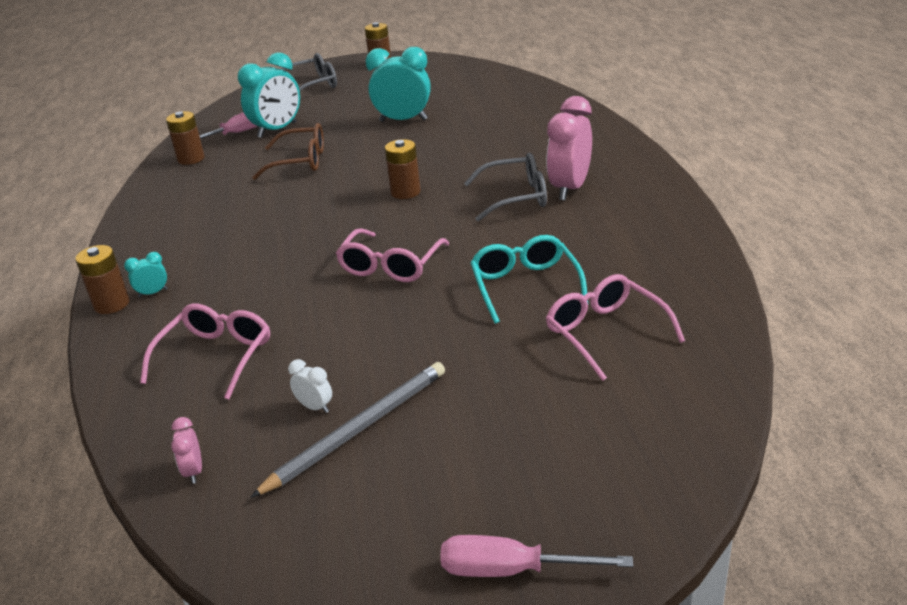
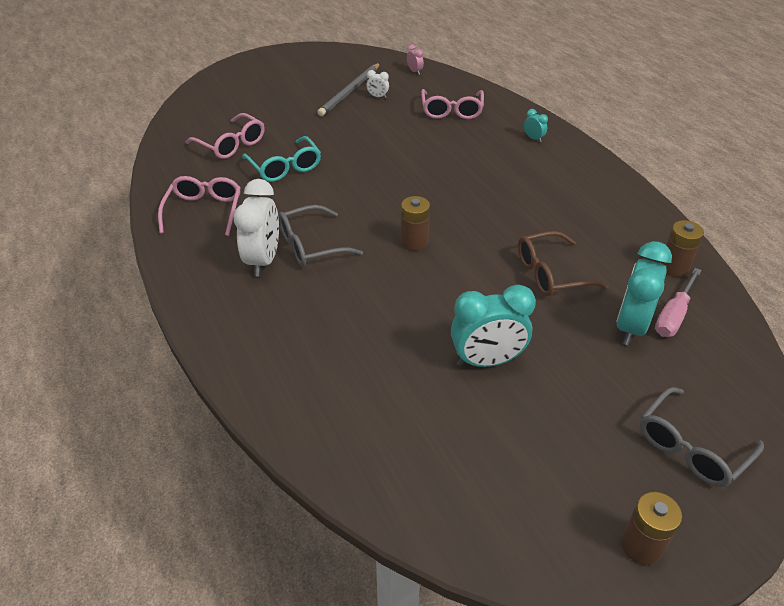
camera: 160 degrees right, 10 degrees up
brown battery [75,245,130,314] -> none
turquoise clock [124,252,168,297] -> turquoise clock turned 90 degrees counterclockwise [524,109,548,142]
pink glasses [336,228,449,282] -> pink glasses moved to [158,176,241,236]
pink screwdriver [440,535,633,577] -> none
pink clock [546,96,592,200] -> white clock [233,179,279,277]

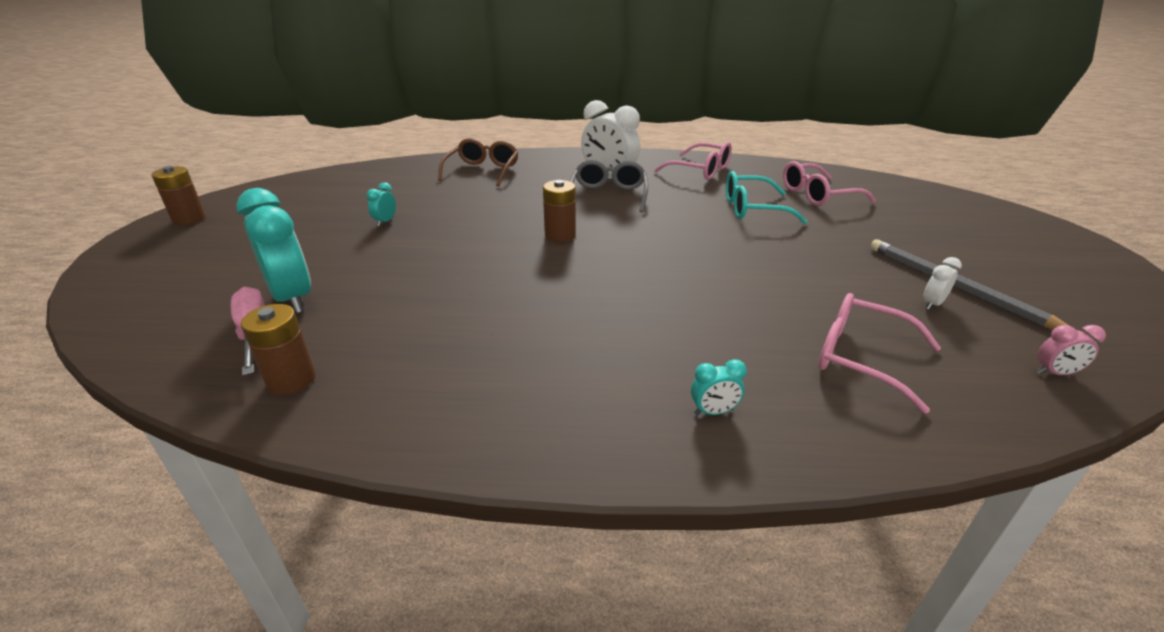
camera: 120 degrees right, 10 degrees down
turquoise clock [451,285,536,367] -> turquoise clock [367,182,396,226], size x0.44
brown glasses [518,231,609,296] -> brown glasses moved to [438,138,519,186]
grey glasses [640,387,764,487] -> none

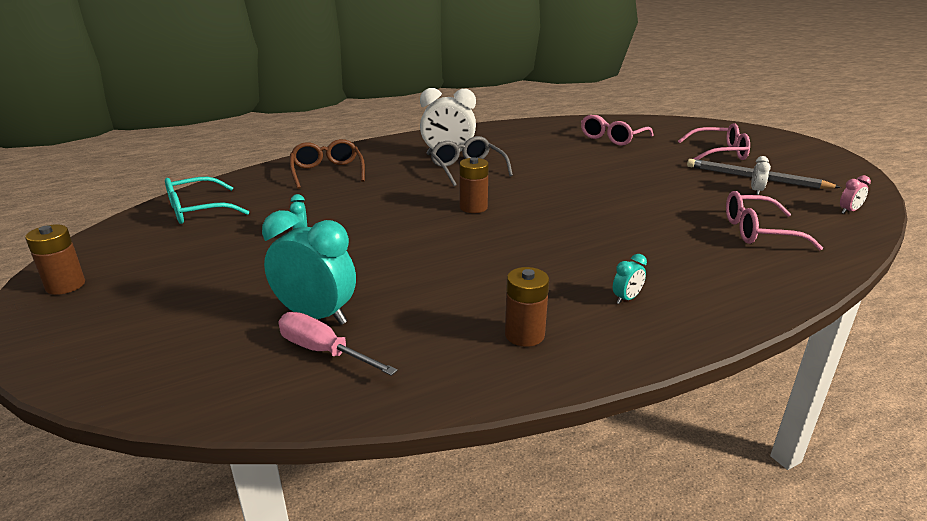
camera: 30 degrees left, 5 degrees down
brown battery [241,304,316,395] -> brown battery moved to [505,267,549,347]
pink glasses [654,142,732,180] -> pink glasses moved to [678,123,750,160]
turquoise clock [691,359,747,415] -> turquoise clock moved to [613,254,647,304]
turquoise glasses [726,171,807,224] -> turquoise glasses moved to [165,177,249,224]

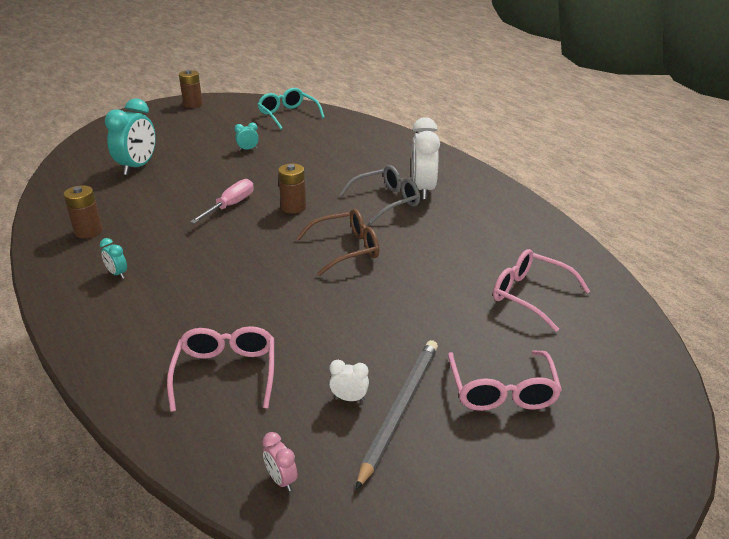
camera: 85 degrees right, 5 degrees up
pink screwdriver [278,312,398,376] -> pink screwdriver moved to [190,179,254,224]
brown glasses [290,139,365,189] -> brown glasses moved to [296,208,379,276]

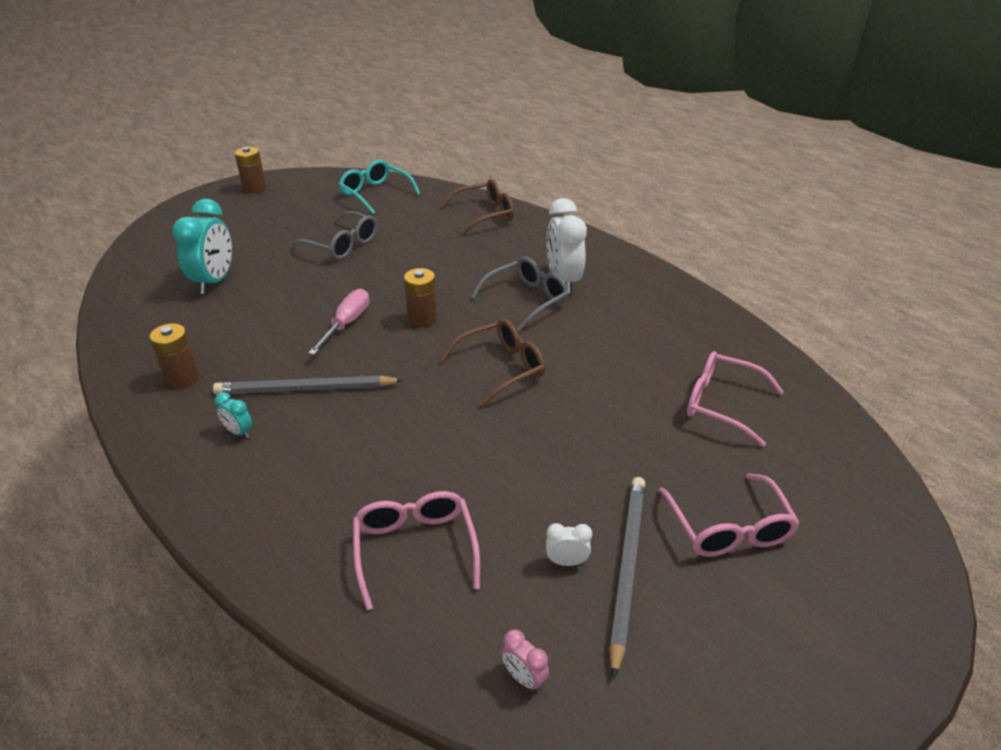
camera: 10 degrees left, 5 degrees up
turquoise clock [235,123,259,151] -> grey glasses [291,211,377,260]
none -> grey pencil [213,375,403,394]
none -> brown glasses [441,179,514,235]

